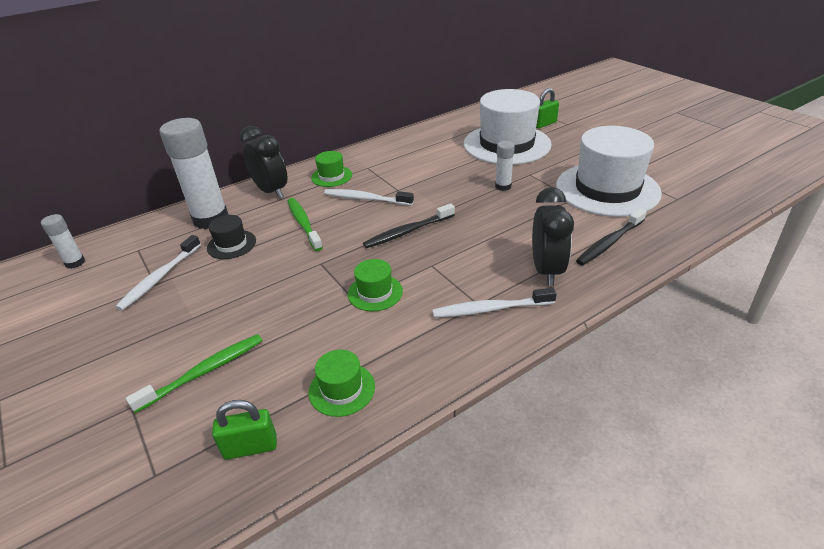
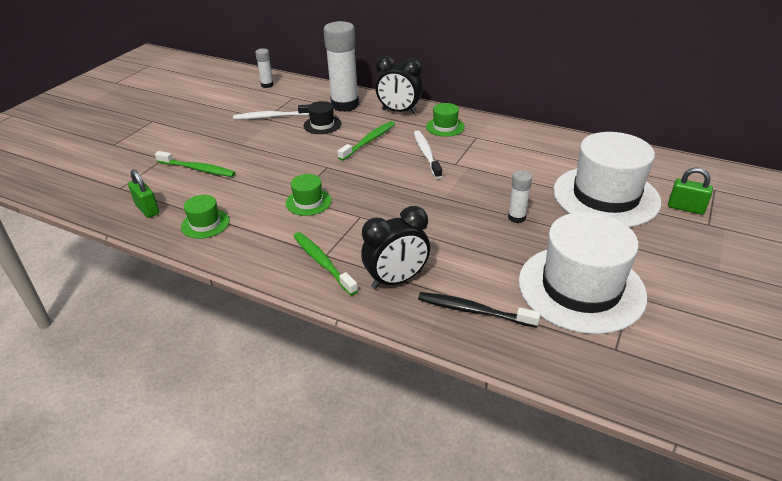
camera: 60 degrees right, 0 degrees up
black clock [239,126,287,199] -> black clock turned 90 degrees clockwise [375,56,423,114]
black toothbrush [363,203,455,248] -> none
white toothbrush [432,288,557,318] -> green toothbrush [293,232,358,295]

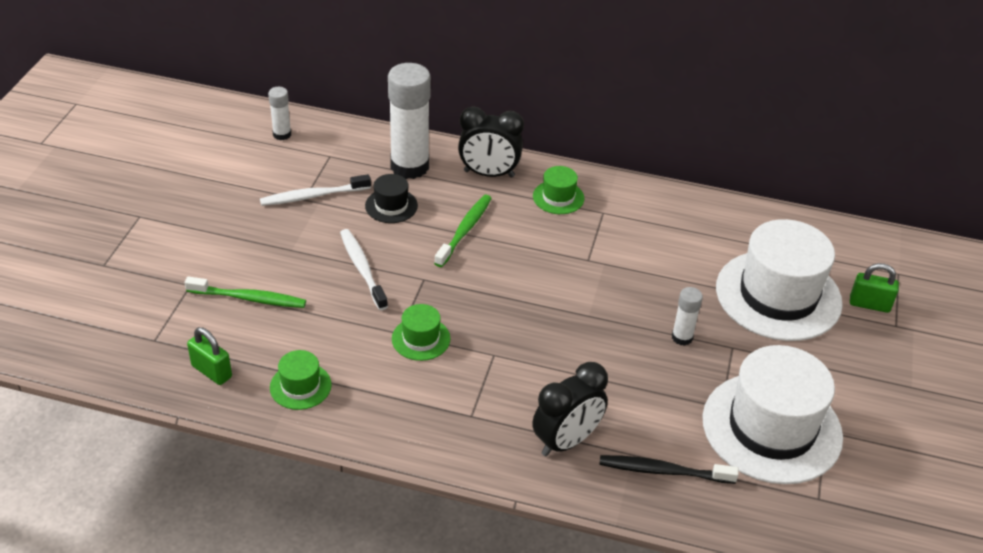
camera: 15 degrees left, 5 degrees up
green toothbrush [293,232,358,295] -> none
white toothbrush [414,130,442,179] -> white toothbrush moved to [340,229,388,310]

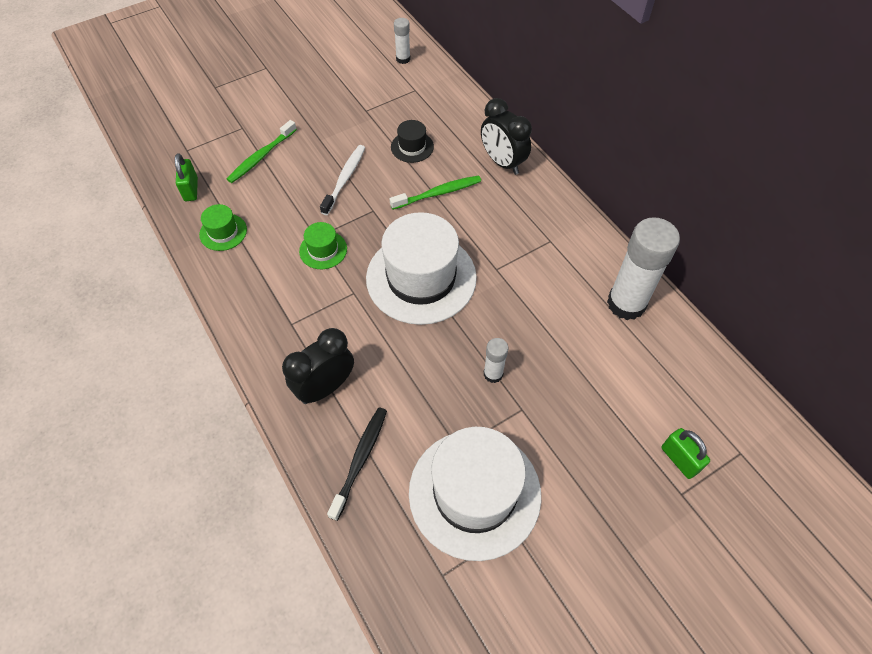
camera: 45 degrees right, 15 degrees up
green toothbrush [185,276,306,308] -> green toothbrush turned 75 degrees clockwise [227,120,297,183]
white toothbrush [260,174,371,206] -> none
white glue stick [388,63,431,179] -> white glue stick moved to [607,217,680,320]
black clock [532,362,608,456] -> black clock turned 135 degrees clockwise [282,328,354,404]
green hat [533,166,584,214] -> none
black toothbrush [599,455,739,484] -> black toothbrush turned 60 degrees clockwise [327,407,387,521]
white hat [716,219,843,341] -> white hat moved to [366,212,477,325]

